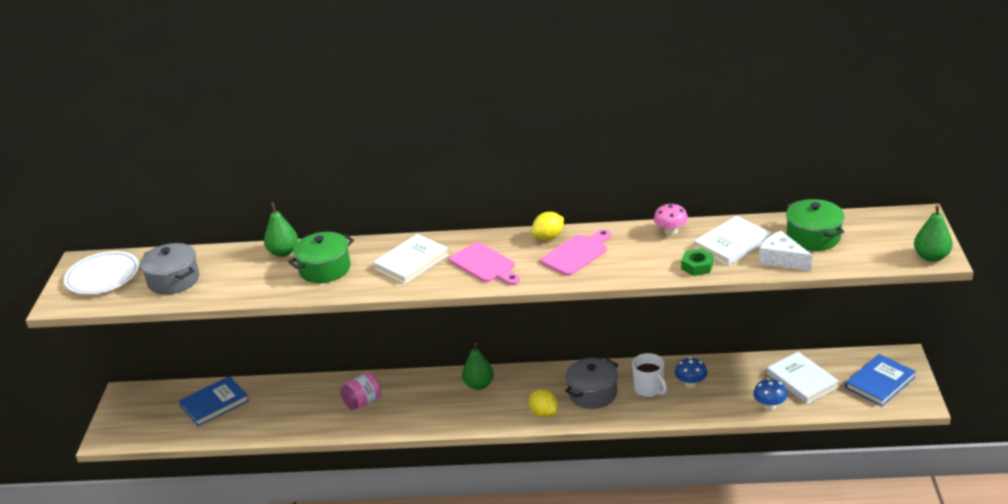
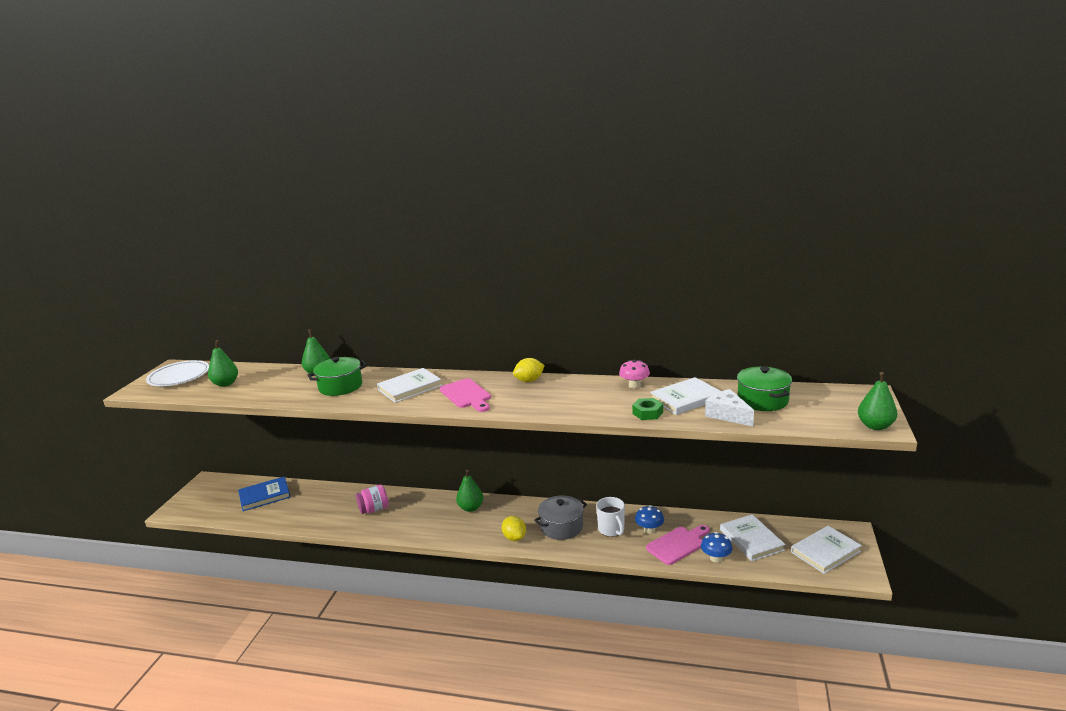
camera: 10 degrees right, 10 degrees down
grey pot [140,243,199,295] -> green pear [208,340,238,387]
pink cutting board [541,229,611,276] -> pink cutting board moved to [646,525,710,565]
blue book [845,354,916,407] -> white book [791,526,862,574]

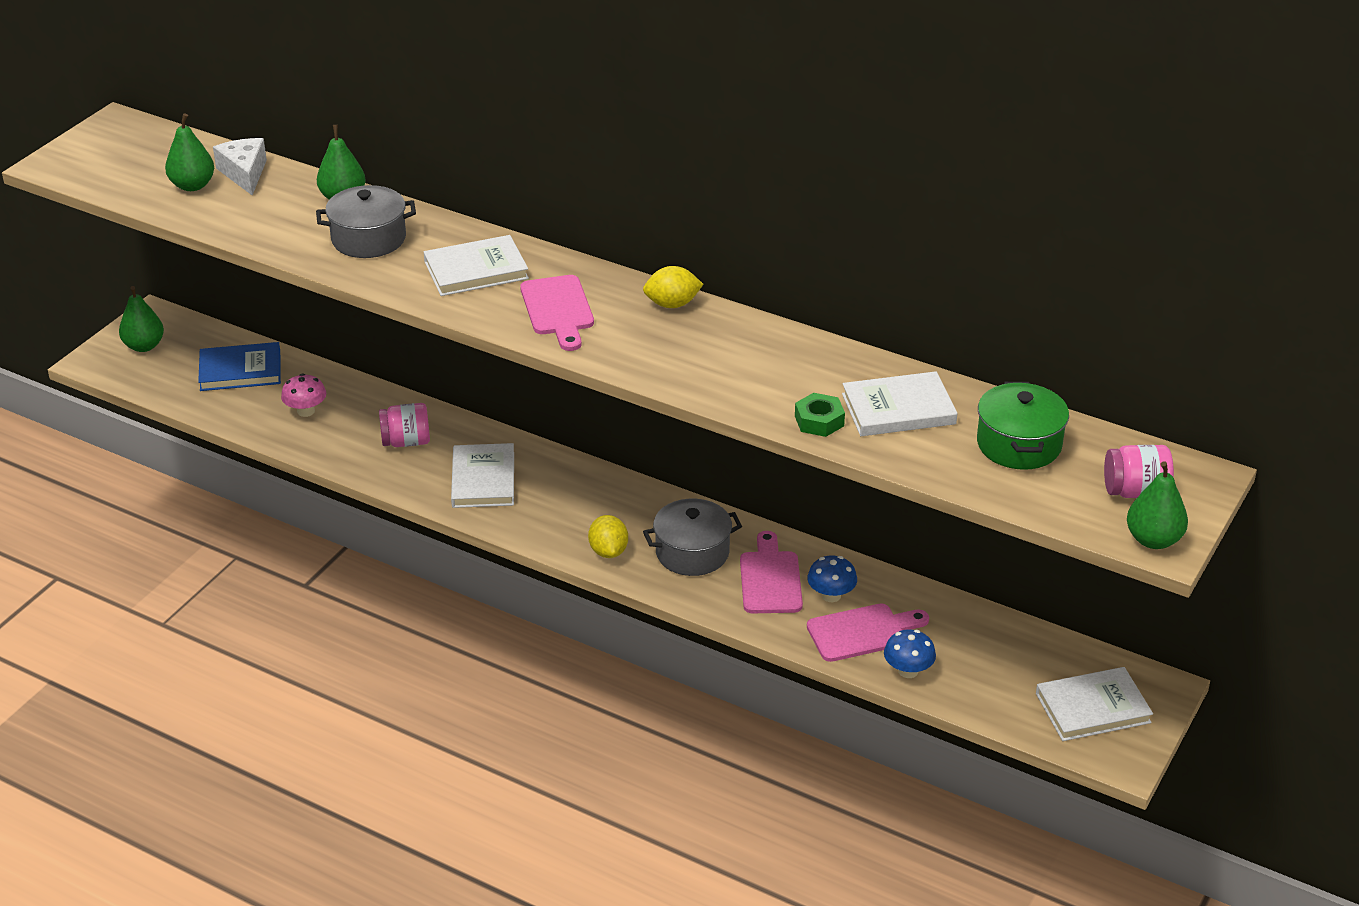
camera: 15 degrees right, 15 degrees up
white plate [146,360,209,386] -> none
green pot [307,357,367,396] -> grey pot [316,185,416,258]
green pear [456,469,483,512] -> green pear moved to [119,286,164,352]
white mug [596,497,625,537] -> pink cutting board [740,531,803,613]
pink mushroom [619,360,650,389] -> pink mushroom moved to [281,374,326,417]
white cheese [705,389,754,427] -> white cheese moved to [213,138,267,195]
white book [720,514,786,561] -> white book moved to [451,443,514,508]
none -> pink jar [1104,445,1174,498]

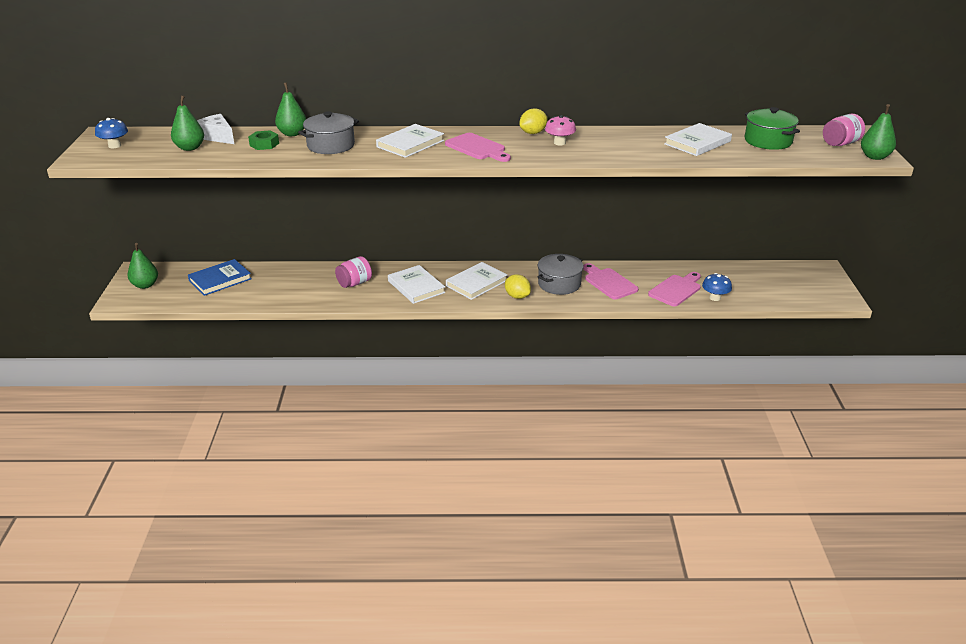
camera: 30 degrees left, 5 degrees down
pink mushroom [281,374,326,417] -> pink mushroom moved to [545,115,576,145]
green nut [795,393,845,437] -> green nut moved to [248,130,279,150]
blue mushroom [807,555,857,602] -> blue mushroom moved to [95,118,128,148]
white book [1036,667,1153,741] -> white book moved to [446,262,507,300]

